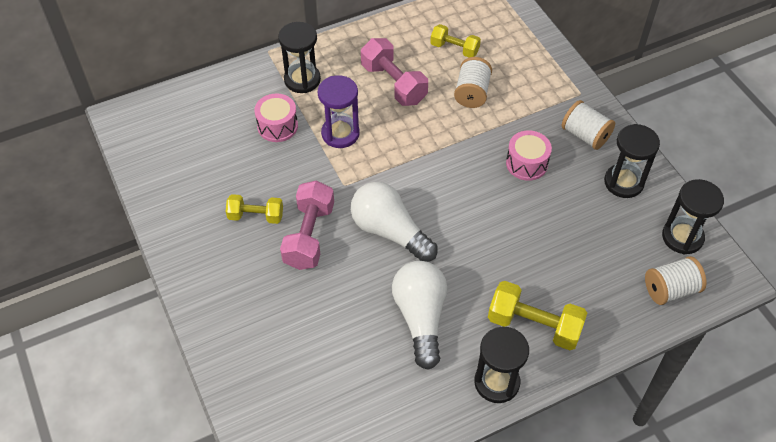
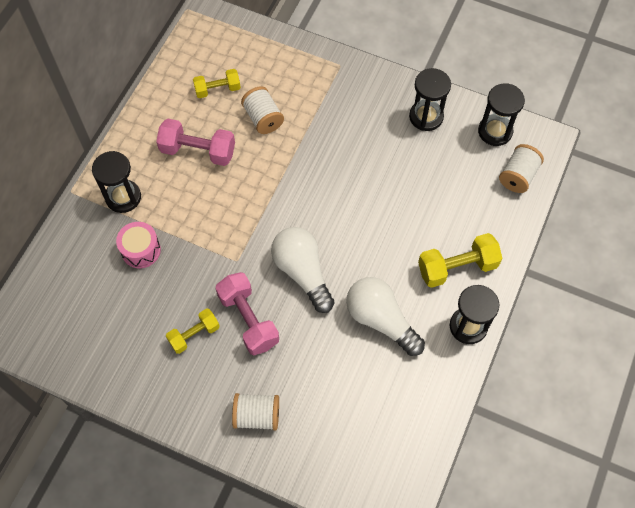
camera: 40 degrees left, 10 degrees up
purple hourglass [318,75,360,148] -> none
white light bulb [351,182,438,262] -> white light bulb turned 60 degrees clockwise [271,227,334,313]
pink drum [506,130,552,181] -> none
white spool [562,100,615,150] -> white spool moved to [232,393,279,430]

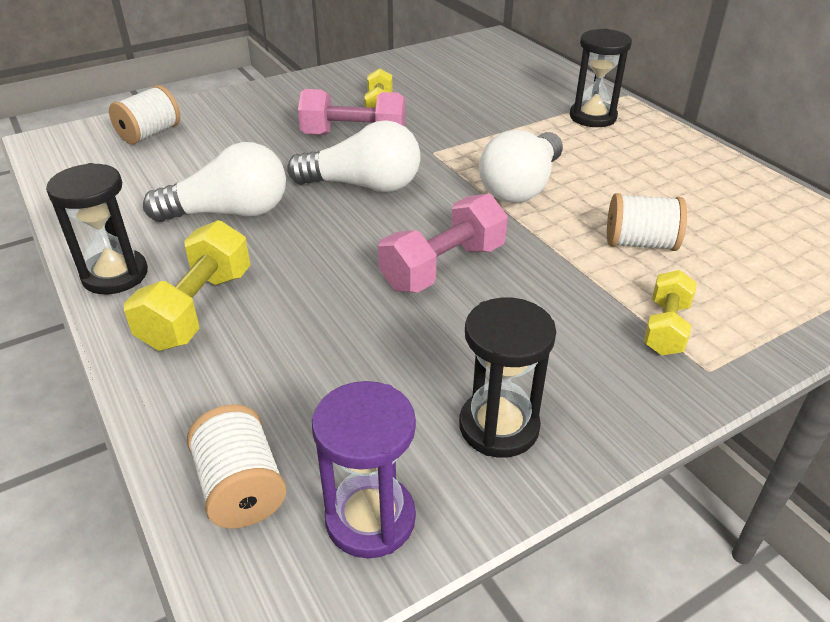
camera: 125 degrees right, 25 degrees down
pink drum [116,222,161,268] -> none
pink dumbbell [156,119,235,166] -> pink dumbbell moved to [378,194,508,293]
yellow dumbbell [193,69,241,98] -> yellow dumbbell moved to [644,270,697,355]
white spool [232,393,279,430] -> white spool moved to [109,85,180,144]
black hourglass [478,83,525,146] -> purple hourglass [312,381,416,559]
none -> white light bulb [479,130,563,203]

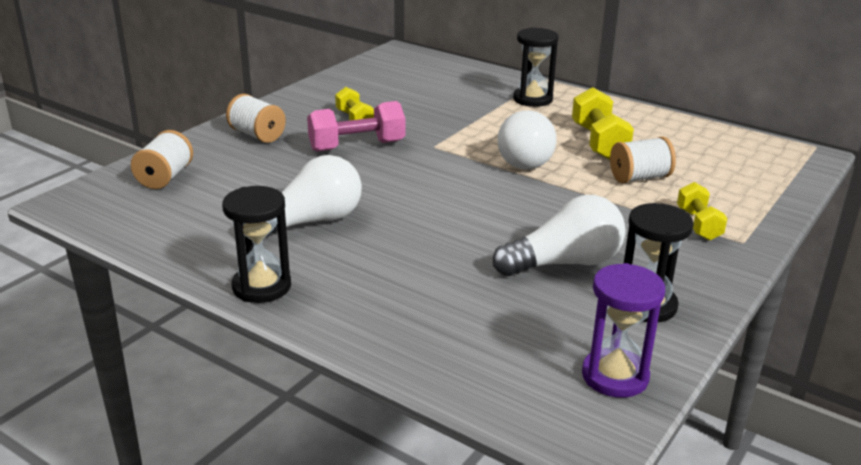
camera: 25 degrees left, 10 degrees down
yellow dumbbell [124,220,251,351] -> yellow dumbbell moved to [572,87,634,160]
white spool [187,404,287,529] -> white spool moved to [226,94,286,143]
white light bulb [287,120,421,192] -> white light bulb moved to [493,195,626,276]
pink dumbbell [378,194,508,293] -> none

